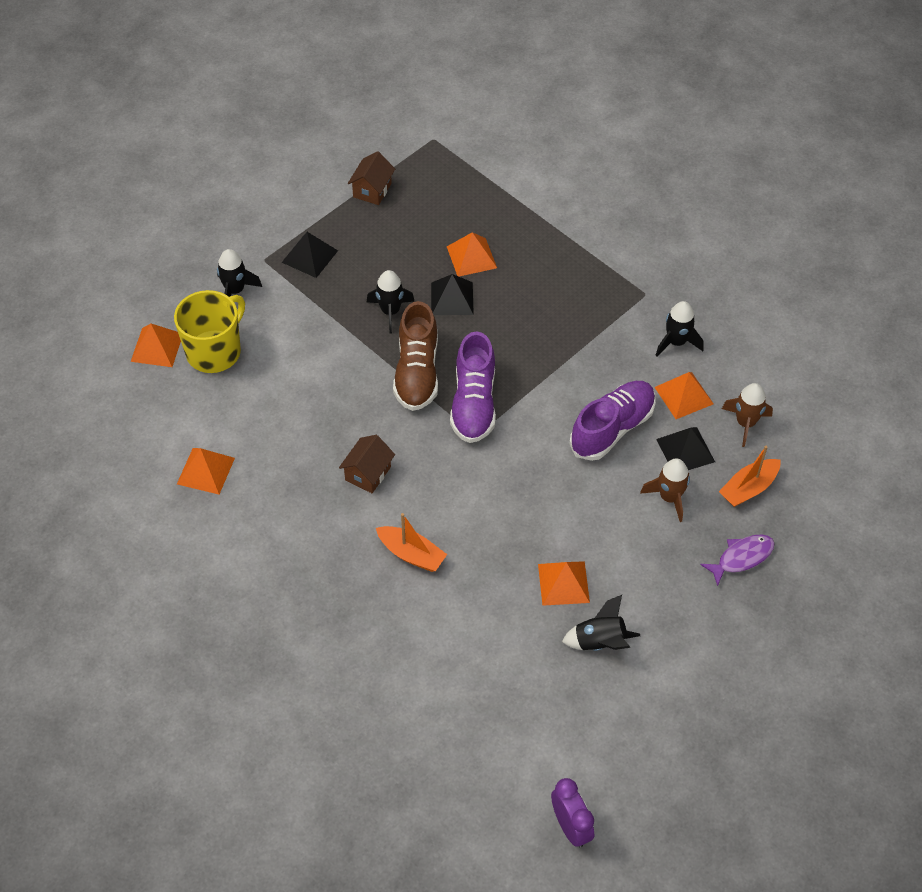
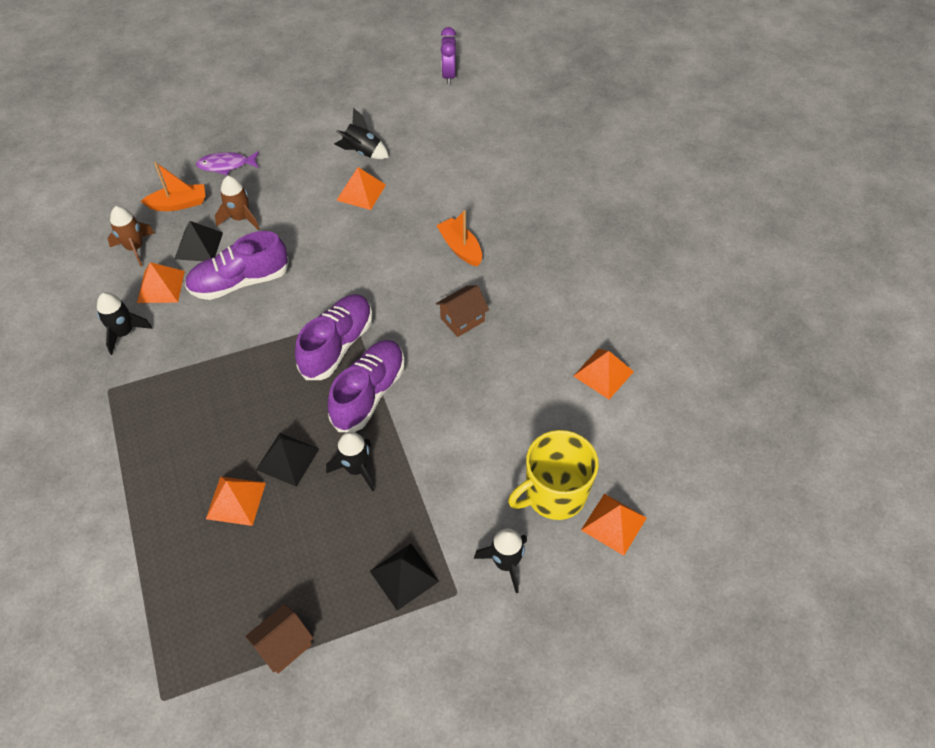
camera: 155 degrees left, 0 degrees up
brown shoe [393,301,438,411] -> purple shoe [328,340,405,432]

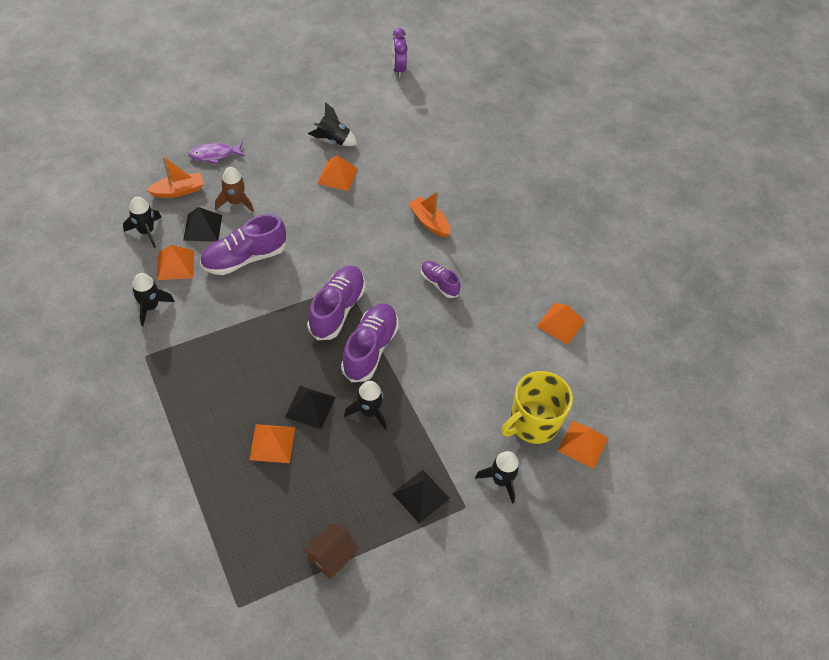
camera: 10 degrees left, 0 degrees up
brown rocket [107,206,154,266] -> black rocket [123,197,162,248]
brown house [436,285,489,337] -> purple shoe [421,261,461,298]

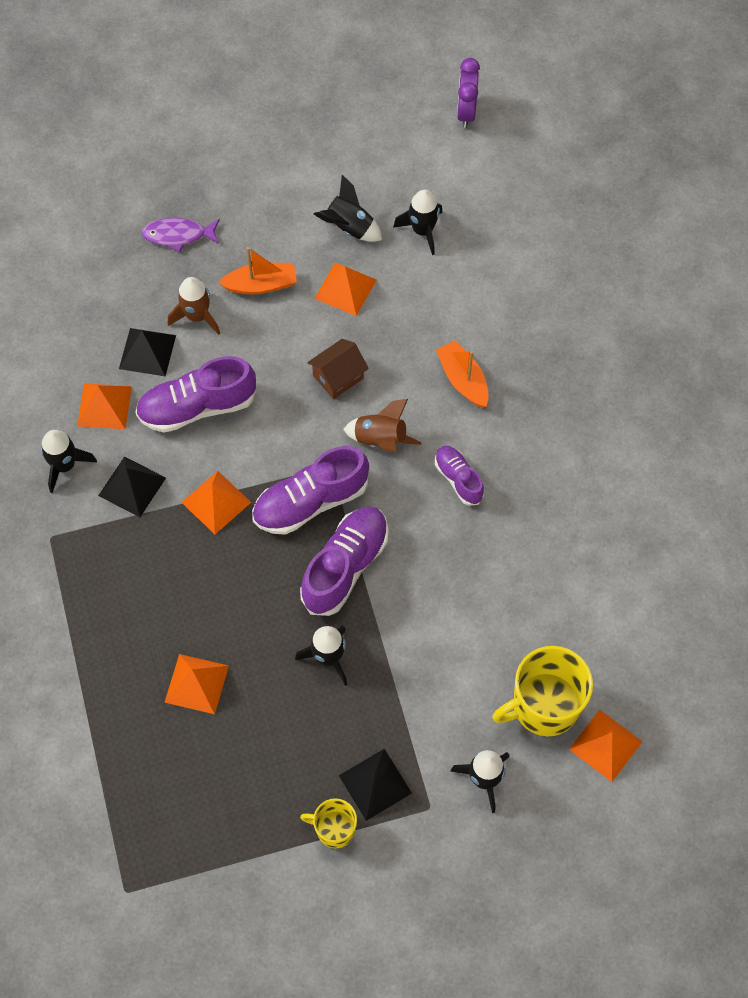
camera: 15 degrees right, 10 degrees up
black rocket [123,197,162,248] -> black rocket moved to [393,190,442,255]
orange boat [147,156,204,198] -> orange boat moved to [218,247,297,294]
black pyramid [285,386,335,429] -> black pyramid moved to [98,456,166,517]
brown house [303,523,359,579] -> brown house moved to [307,339,369,399]
purple shoe [307,266,365,340] -> purple shoe turned 150 degrees counterclockwise [252,446,369,535]
orange pyramid [536,303,585,345] -> orange pyramid moved to [181,471,251,534]
none -> yellow mug [300,798,357,848]
none -> brown rocket [343,399,422,452]

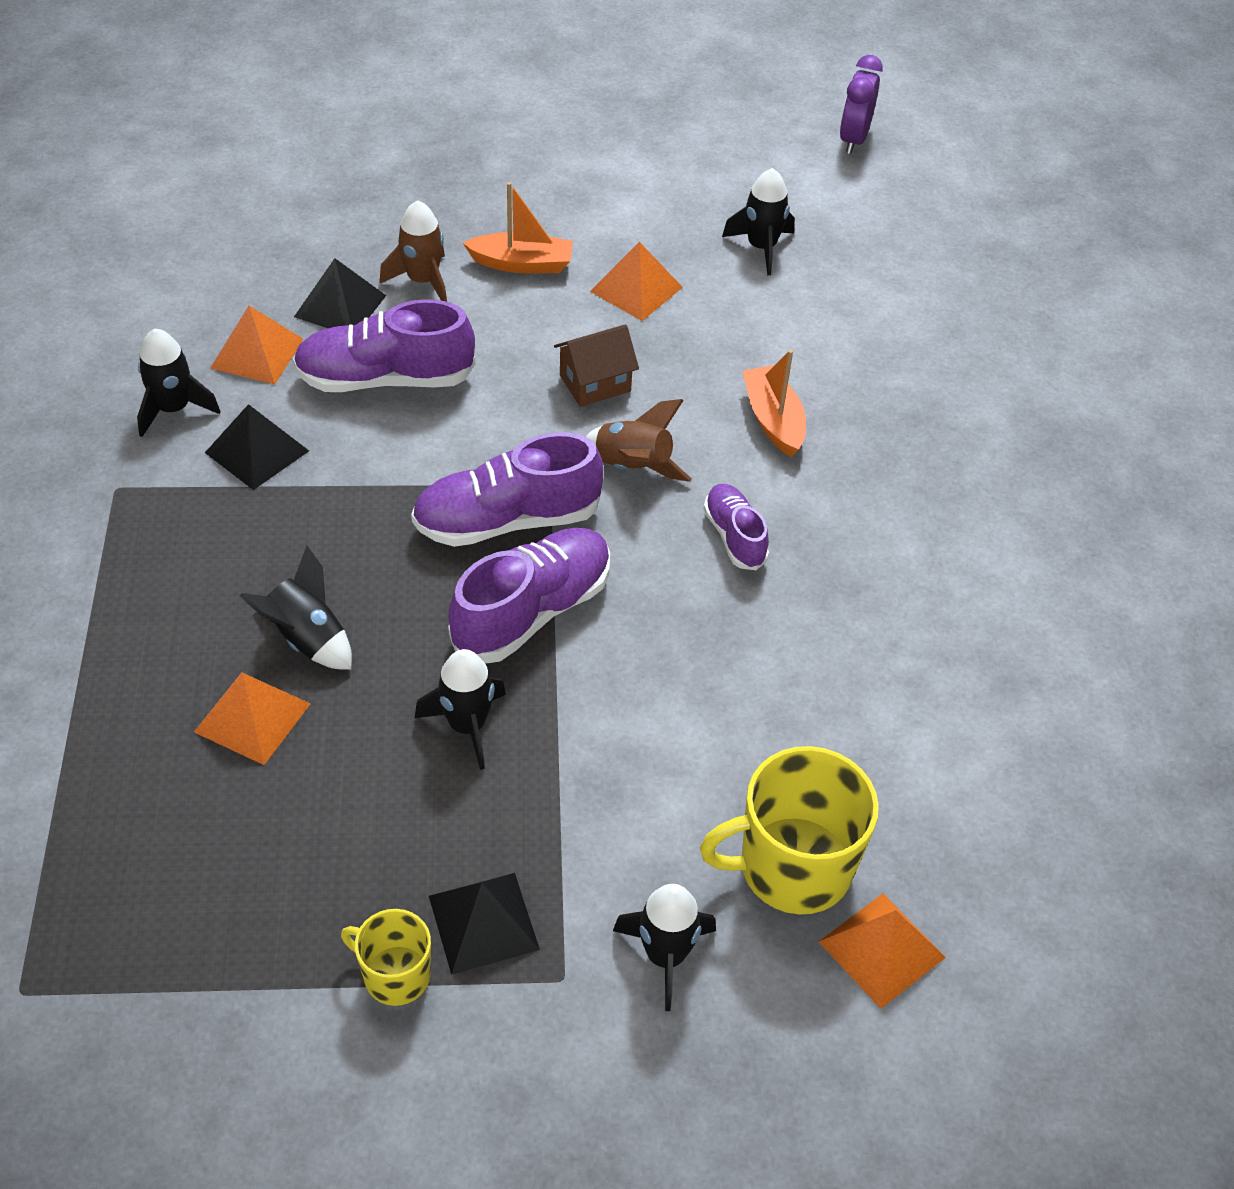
camera: 10 degrees right, 15 degrees down
purple fish [141,218,220,252] -> none
orange pyramid [181,471,251,534] -> none
black rocket [313,175,382,242] -> black rocket moved to [240,546,352,670]

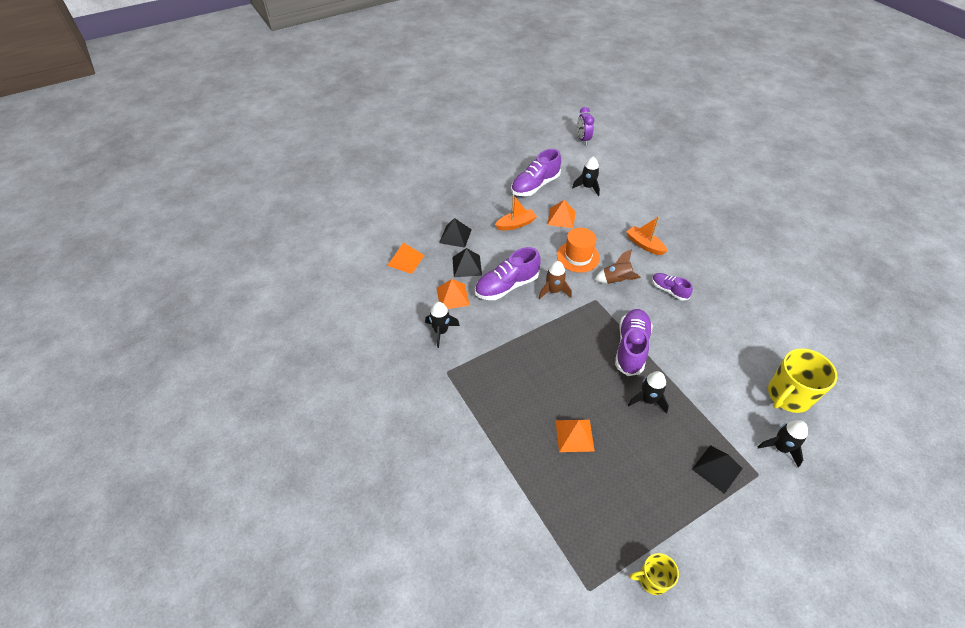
camera: 25 degrees left, 0 degrees up
black pyramid [205,404,309,490] -> black pyramid moved to [439,218,472,248]
black rocket [240,546,352,670] -> none
yellow mug [341,909,431,1006] -> yellow mug moved to [630,553,679,595]
brown rocket [379,200,447,302] -> brown rocket moved to [538,261,572,299]
purple shoe [411,432,603,547] -> purple shoe moved to [511,149,561,196]
brown house [554,324,639,407] -> orange hat [557,228,600,273]
orange pyramid [818,894,946,1008] -> orange pyramid moved to [387,242,425,274]

